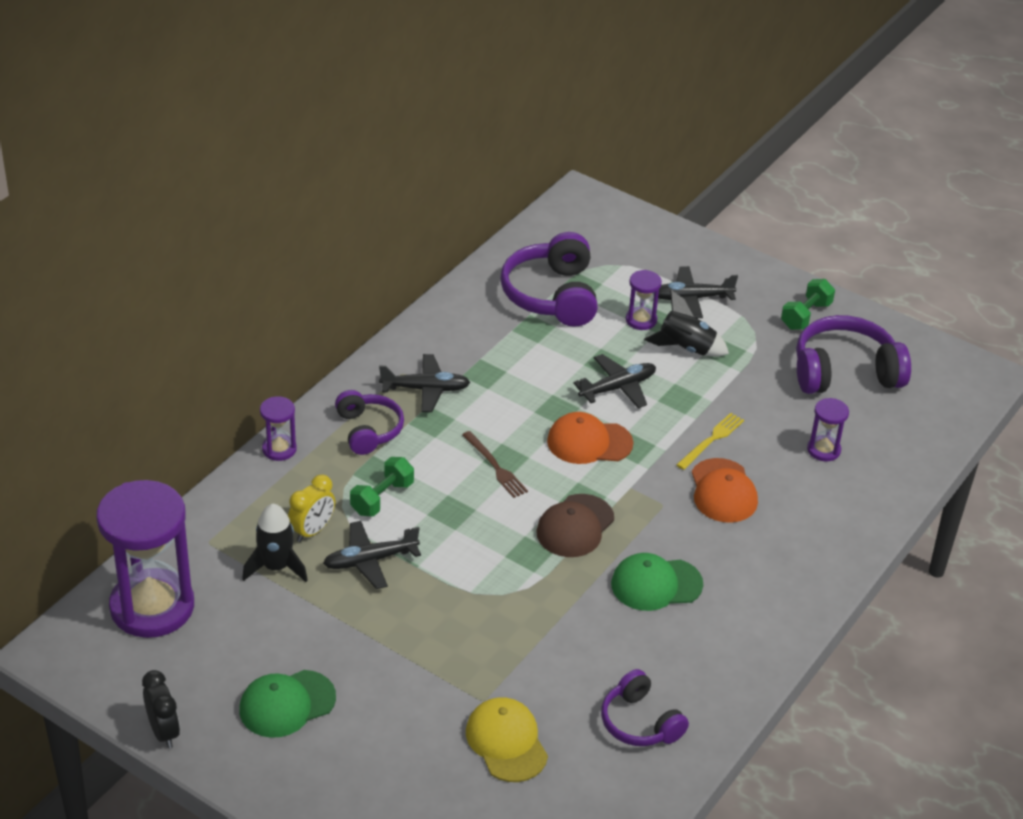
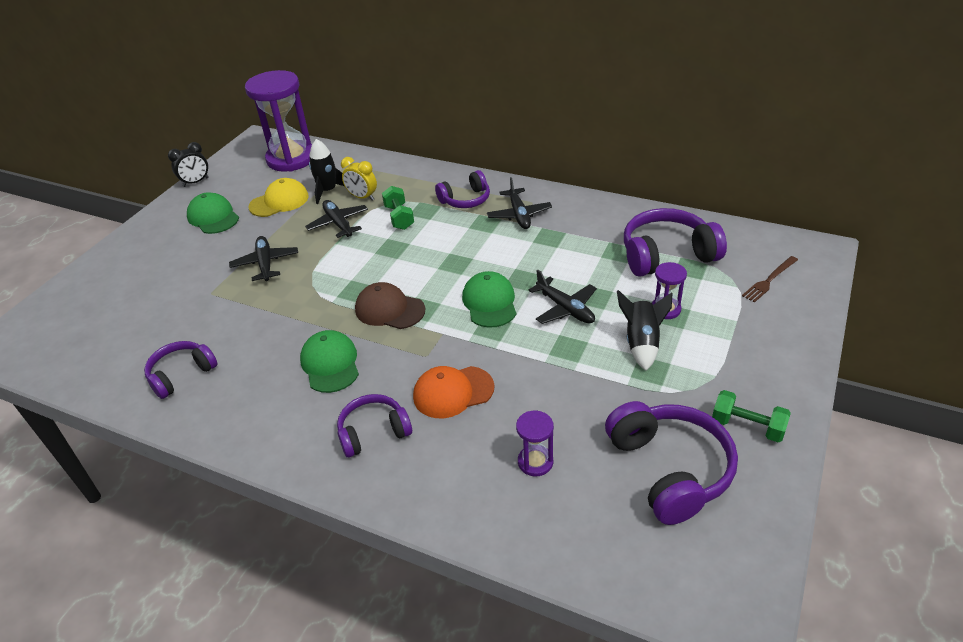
camera: 85 degrees right, 0 degrees up
purple hourglass [260,396,297,461] -> none
green dumbbell [350,457,414,517] -> green dumbbell turned 45 degrees clockwise [382,186,414,230]
brown fork [462,431,528,498] -> brown fork moved to [742,256,798,302]
yellow cap [466,697,548,782] -> yellow cap moved to [248,178,309,217]
orange cap [547,412,633,464] -> green cap [462,271,516,328]
black plane [658,266,738,318] -> black plane moved to [229,236,298,281]
yellow fork [676,413,744,470] -> none
none -> purple headphones [337,394,412,458]

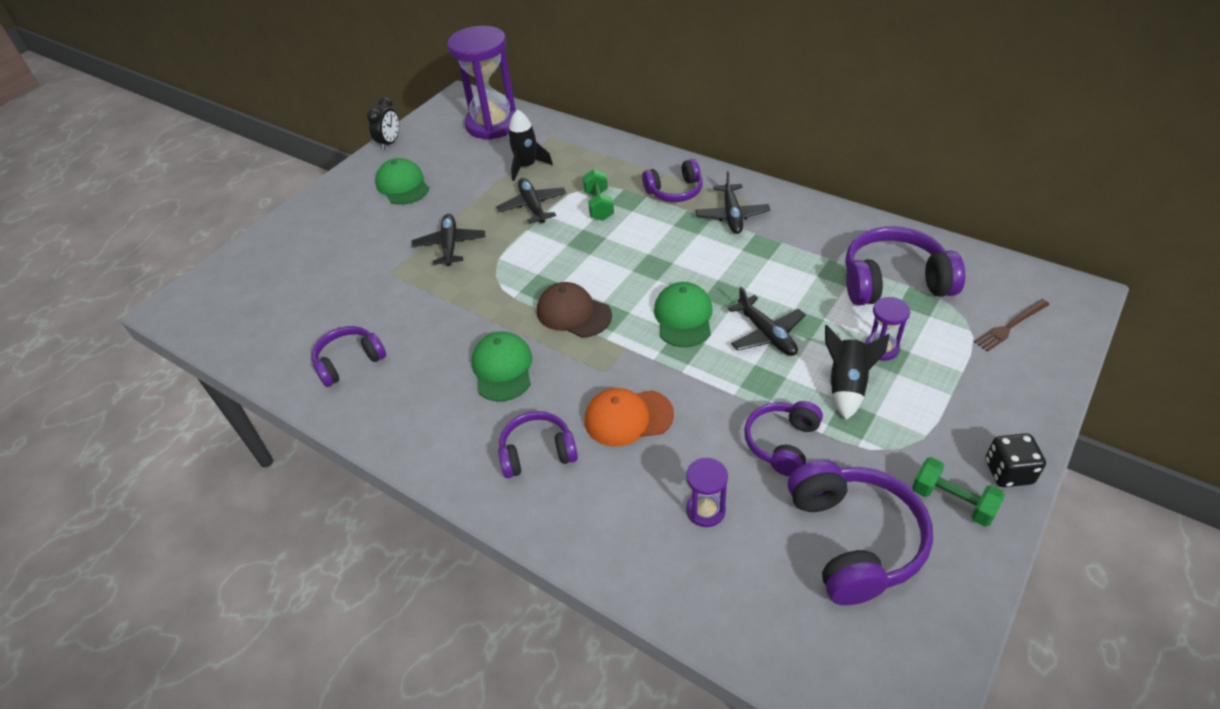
camera: 10 degrees right, 5 degrees up
black clock [168,142,209,187] -> black clock turned 45 degrees counterclockwise [367,97,399,150]
yellow cap [248,178,309,217] -> none
yellow clock [341,157,377,201] -> none
none -> purple headphones [744,401,823,476]
none -> black dice [985,433,1046,487]

